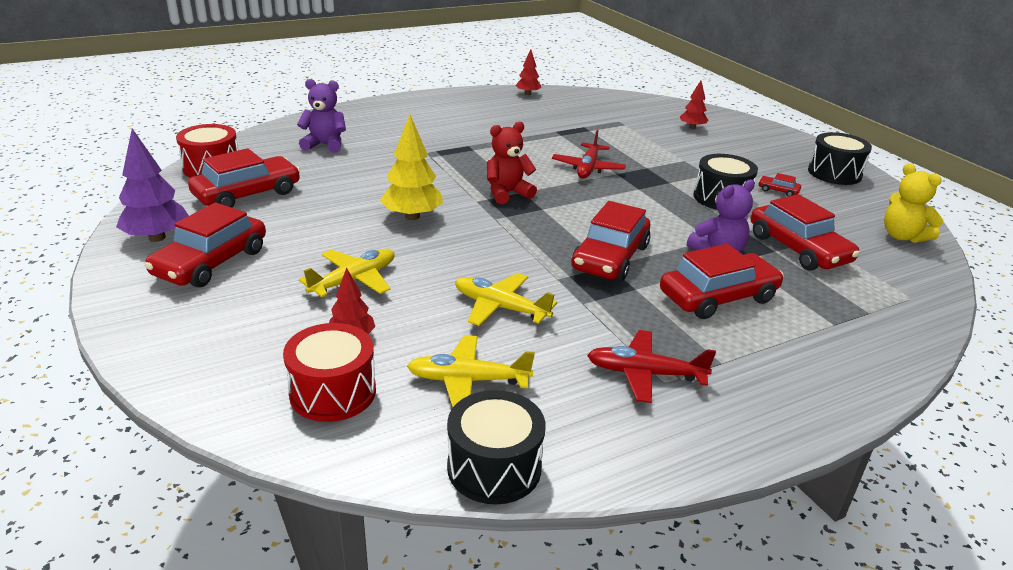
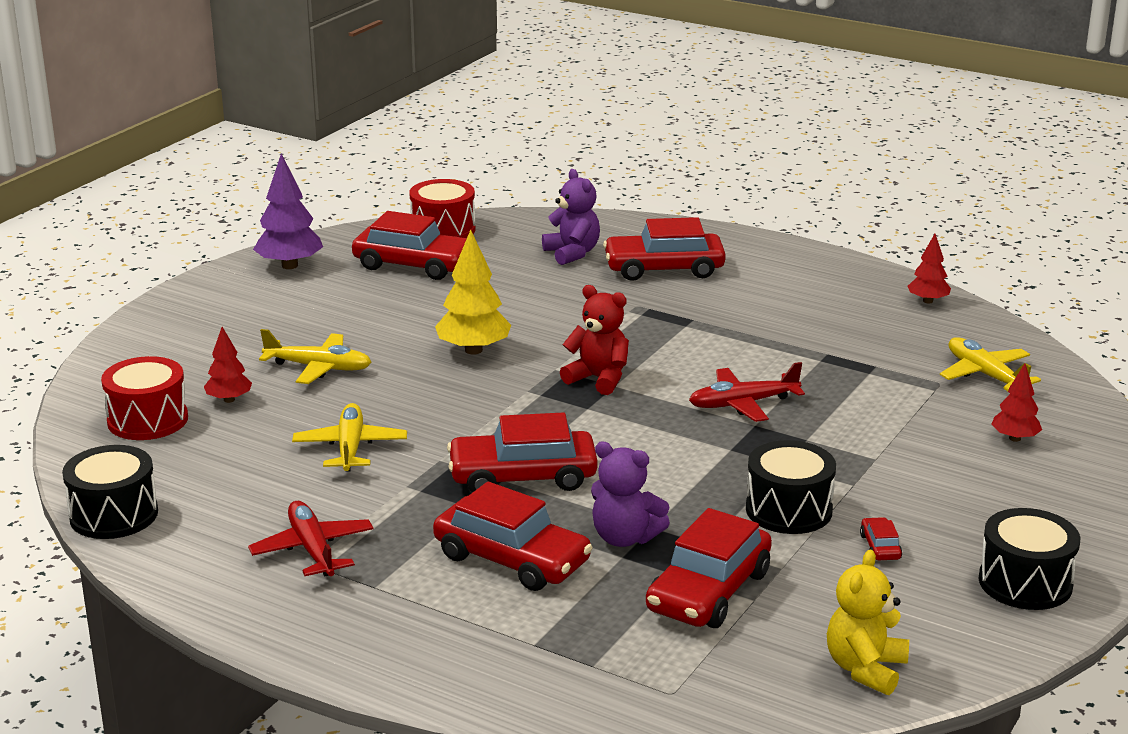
camera: 60 degrees right, 5 degrees down
red car [145,202,266,288] -> red car moved to [603,217,726,281]
yellow plane [407,335,535,408] -> yellow plane moved to [940,337,1041,391]

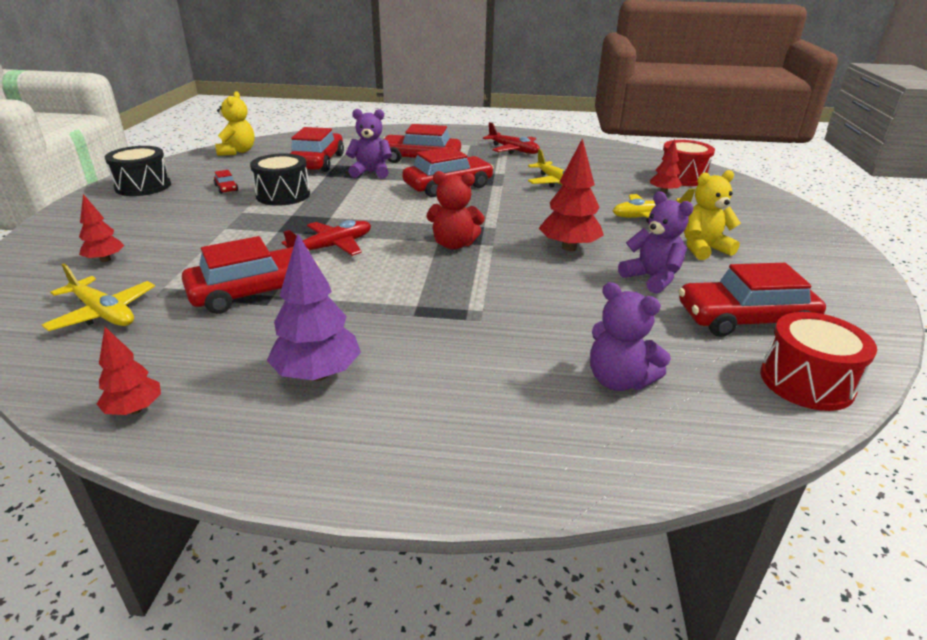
camera: 155 degrees right, 5 degrees up
black drum [62,445,158,539] -> none
purple tree [253,154,323,269] -> purple tree moved to [267,233,361,381]
yellow tree [435,230,511,355] -> red tree [539,138,604,251]
red car [603,217,726,281] -> red car moved to [182,236,319,314]
none -> purple teddy bear [618,191,694,294]
none -> yellow teddy bear [684,170,741,260]

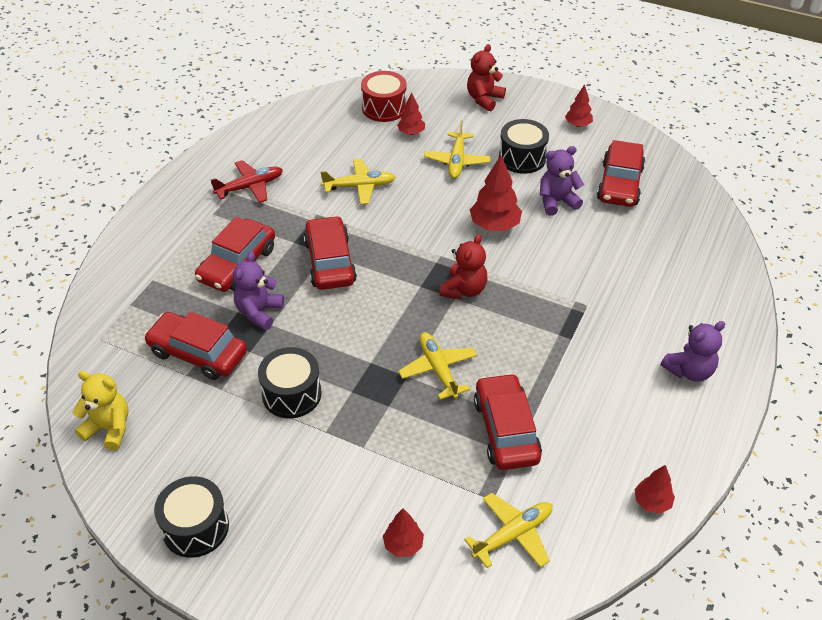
camera: 70 degrees left, 15 degrees up
red car [214,170,238,194] -> none
purple tree [267,233,361,381] -> none
red plane [281,220,371,256] -> yellow plane [398,332,477,400]
purple teddy bear [590,282,671,391] -> purple teddy bear moved to [661,321,725,382]
yellow teddy bear [684,170,741,260] -> black drum [499,119,549,174]
red drum [760,312,877,411] -> none
none -> red teddy bear [467,44,506,111]
none -> red tree [565,84,593,127]

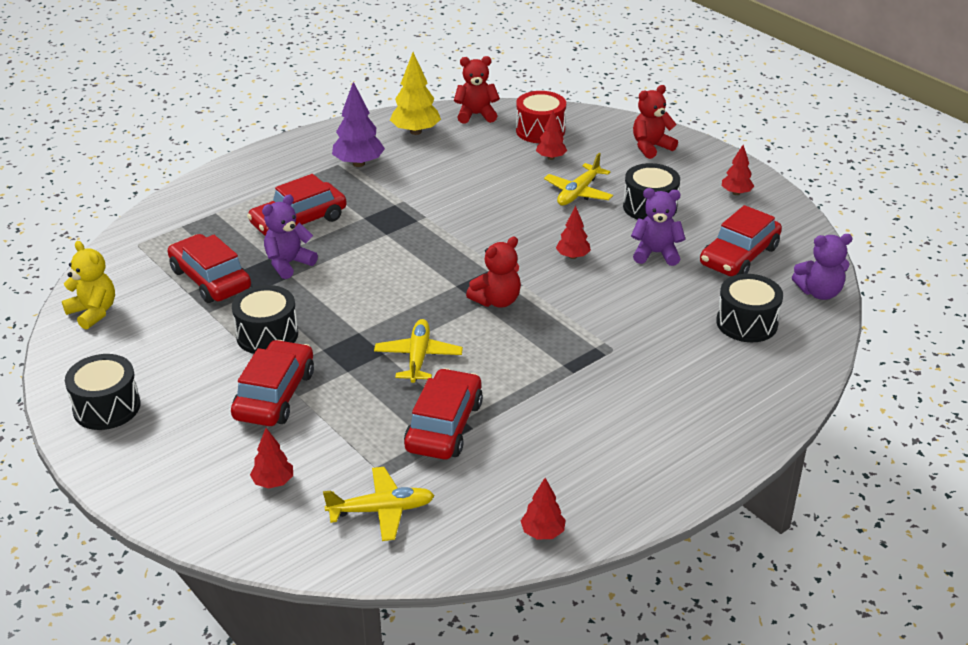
camera: 25 degrees right, 10 degrees down
red plane [211,160,283,203] -> purple tree [332,82,385,167]
red car [304,216,357,290] -> red car moved to [231,340,314,426]
yellow plane [320,159,395,205] -> none
red tree [470,156,522,231] -> red tree [556,206,591,259], size x0.60
purple teddy bear [661,321,725,382] -> purple teddy bear moved to [792,234,853,300]
none -> yellow tree [390,52,441,135]
none -> red teddy bear [454,56,500,124]
none -> black drum [716,274,783,342]

